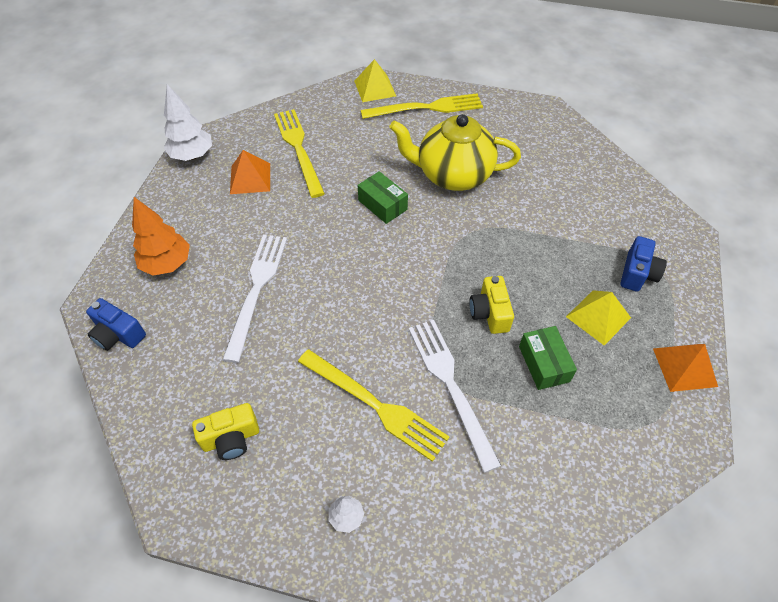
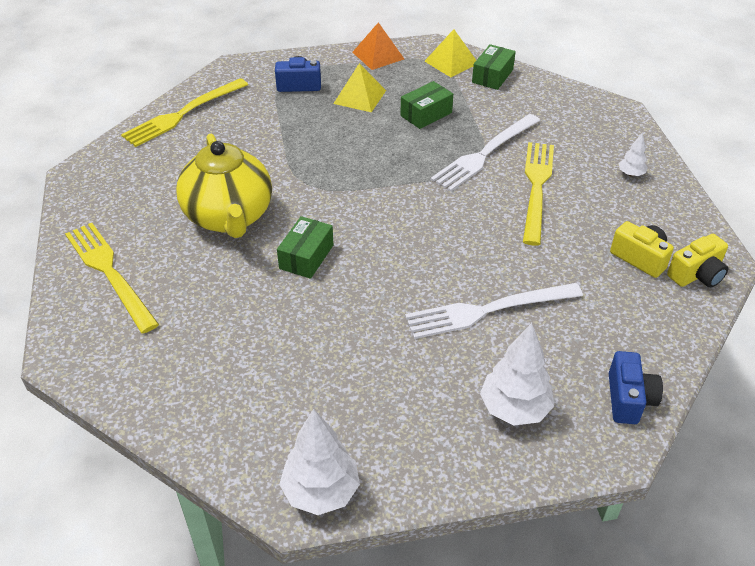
camera: 115 degrees left, 10 degrees down
orange tree [132,197,190,276] -> white tree [480,323,554,425]
orange pyramid [230,150,270,194] -> none
yellow fork [274,109,325,198] -> yellow fork moved to [121,78,248,147]
yellow pyramid [354,59,396,102] -> yellow pyramid moved to [424,29,476,77]
yellow camera [469,276,514,334] -> yellow camera moved to [667,234,728,288]
none -> green box [472,44,516,90]

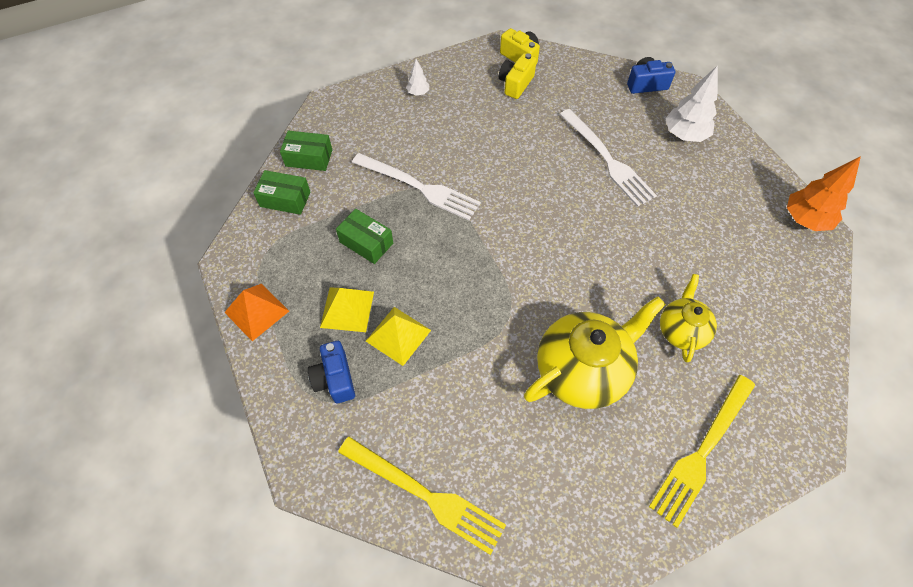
camera: 105 degrees left, 15 degrees up
green box [277,216,333,279] -> green box moved to [280,131,332,171]
white tree [279,409,360,515] -> orange tree [787,156,861,231]
yellow pyramid [424,29,476,77] -> yellow pyramid moved to [366,307,431,366]
yellow fork [523,142,554,246] -> none
none -> yellow teapot [660,274,717,362]

